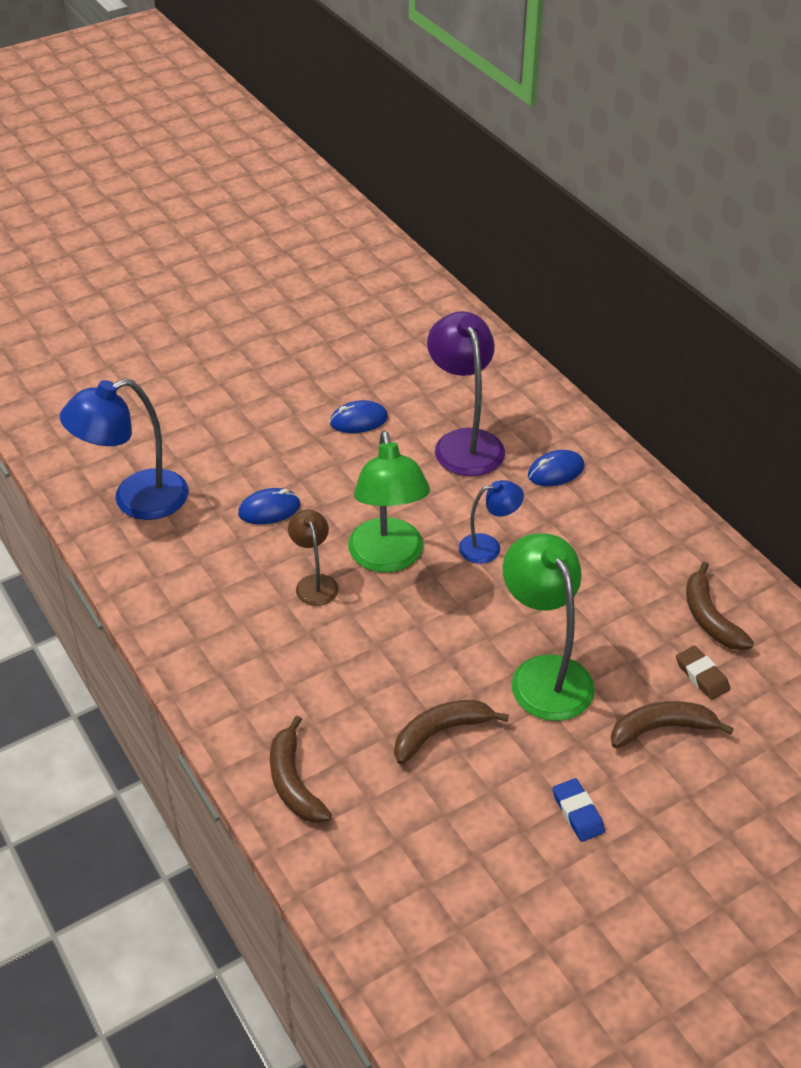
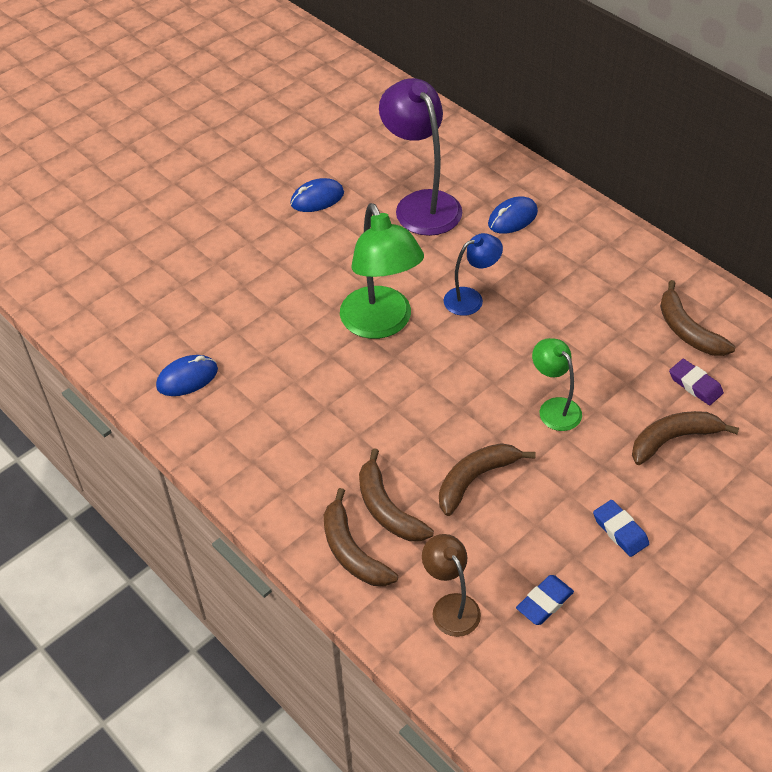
camera: 10 degrees left, 5 degrees up
blue lamp [60,378,188,520] -> none
blue mouse [238,488,301,524] -> blue mouse moved to [156,355,218,396]
brown lamp [288,509,339,606] -> brown lamp moved to [422,534,481,637]
green lamp [503,533,595,721] -> green lamp [532,338,582,431], size x0.55
brown eraser [676,646,730,700] -> purple eraser [669,359,724,405]
none -> brown banana [359,448,434,541]
none -> blue eraser [516,575,574,625]

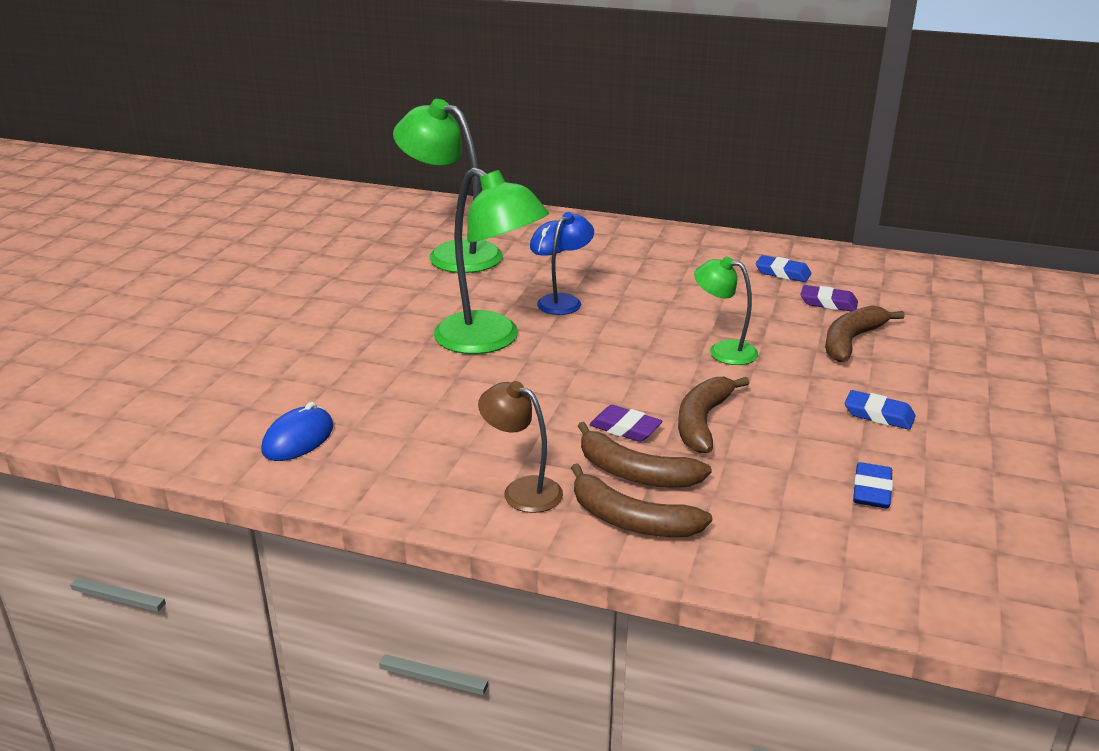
camera: 30 degrees left, 20 degrees down
blue mouse [290,178,344,212] -> none
purple lamp [379,78,462,236] -> green lamp [393,99,503,273]
brown lamp [422,534,481,637] -> brown lamp moved to [478,381,563,513]
brown banana [660,280,735,356] -> blue eraser [755,255,812,282]
none -> purple eraser [589,405,662,442]

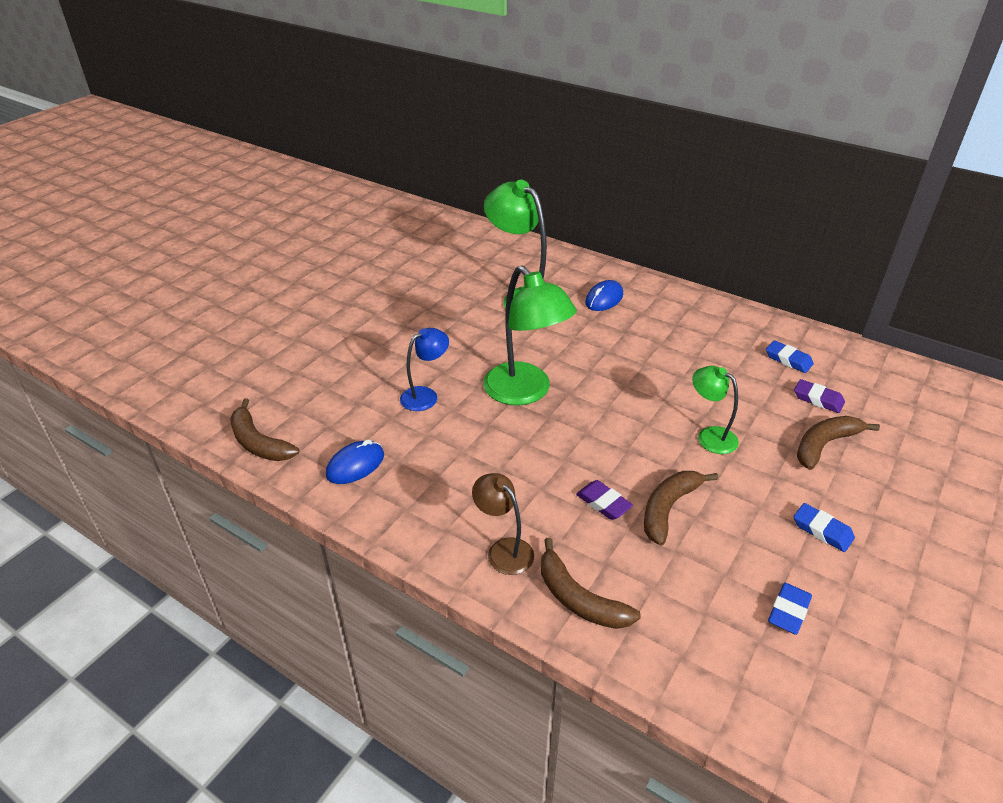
camera: 15 degrees right, 10 degrees up
blue lamp [537,212,594,315] -> blue lamp moved to [400,328,449,411]
brown banana [578,422,712,488] -> brown banana moved to [230,399,299,461]

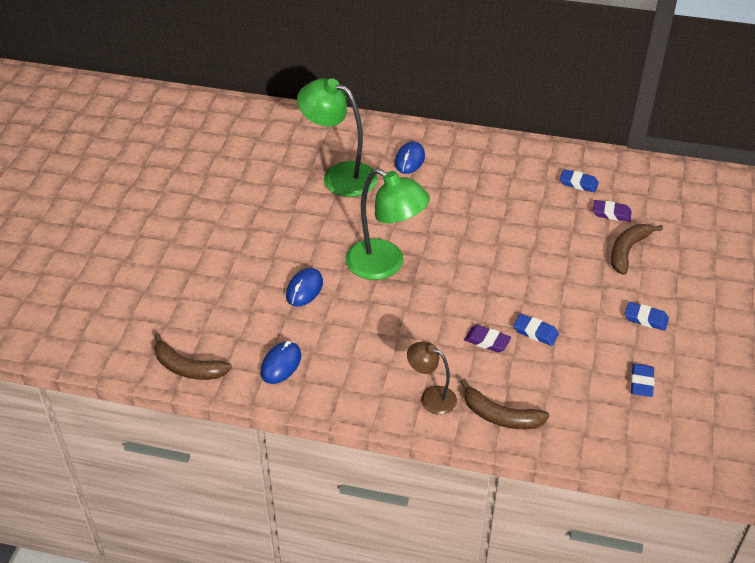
camera: 20 degrees left, 5 degrees up
blue lamp [400,328,449,411] -> blue mouse [286,268,323,307]
brown banana [644,471,718,546] -> blue eraser [513,314,559,346]
green lamp [692,366,739,454] -> none

